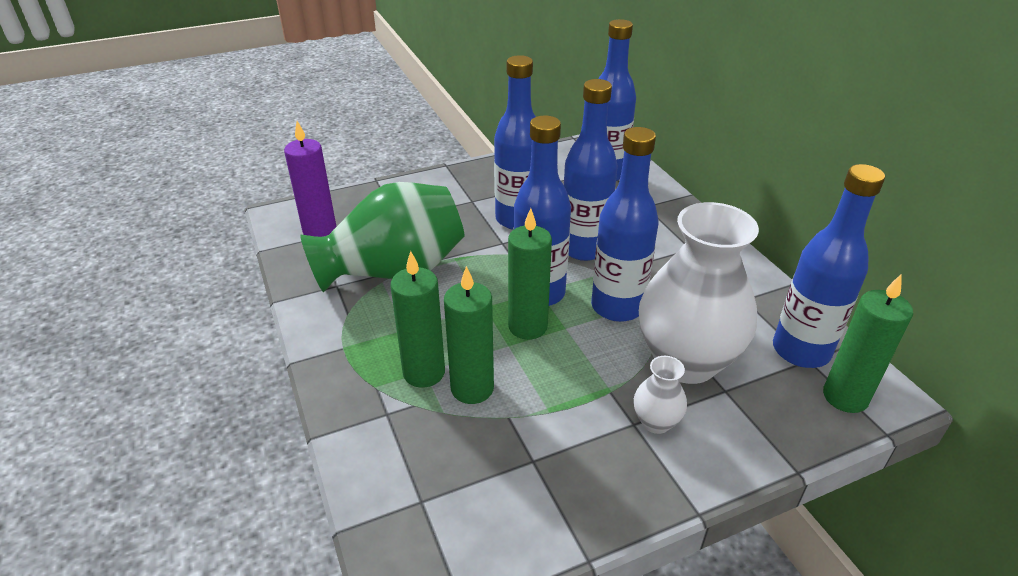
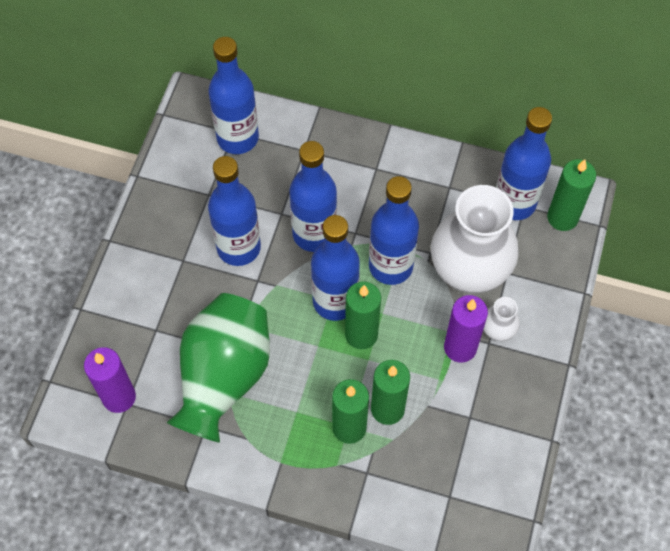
camera: 50 degrees left, 25 degrees up
none -> purple candle [444,295,488,363]

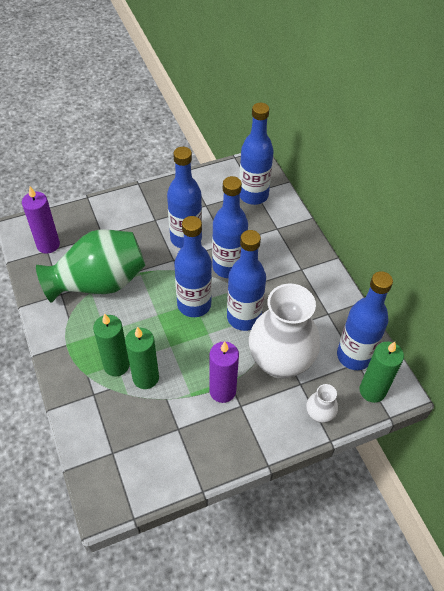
camera: 50 degrees right, 10 degrees down
green candle [345,282,381,349] -> none
white vase [483,297,520,341] -> white vase moved to [306,384,338,423]

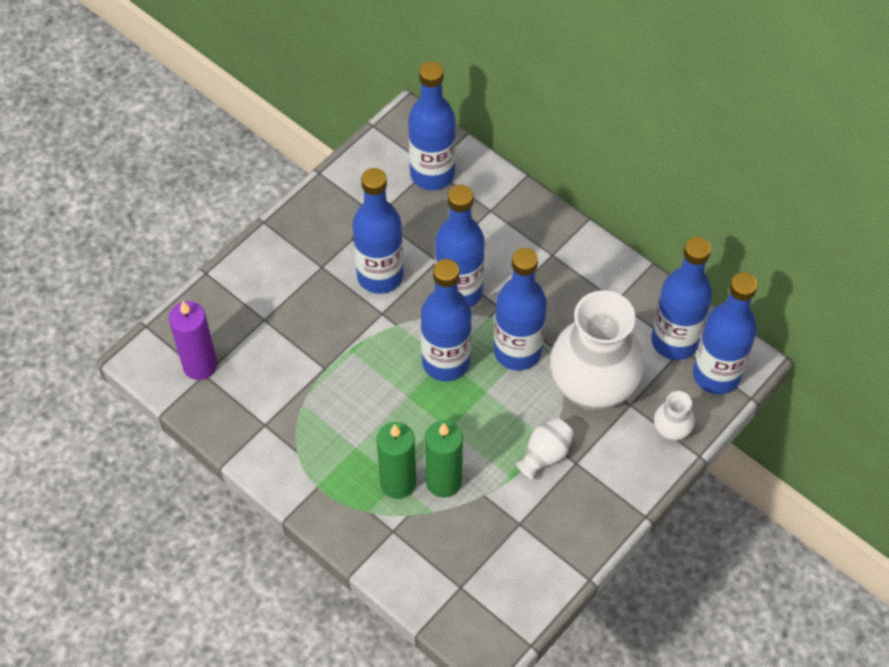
camera: 25 degrees left, 5 degrees up
green vase [36,229,145,303] -> none
purple candle [209,341,239,403] -> white vase [515,418,574,480]
green candle [360,342,404,403] -> blue bottle [693,272,758,394]

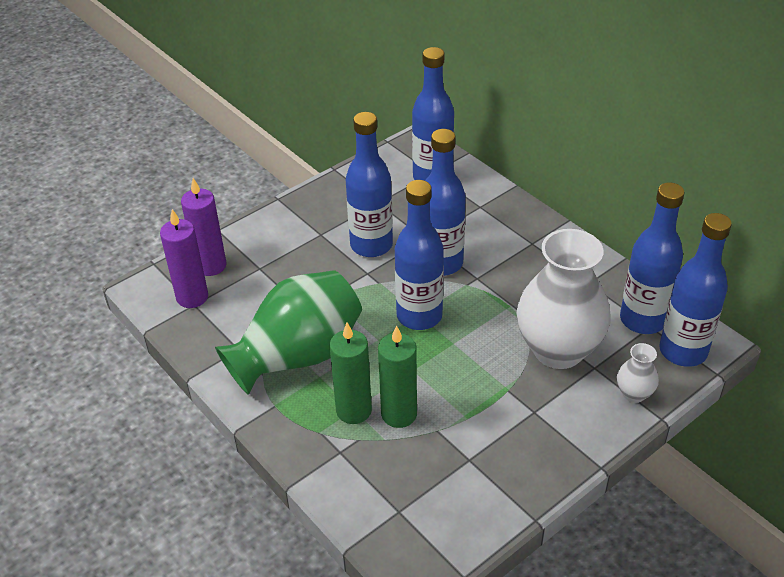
camera: 10 degrees right, 15 degrees down
blue bottle [494,248,547,371] -> none
white vase [515,418,574,480] -> none
none -> purple candle [181,178,227,276]
none -> green vase [215,270,362,395]

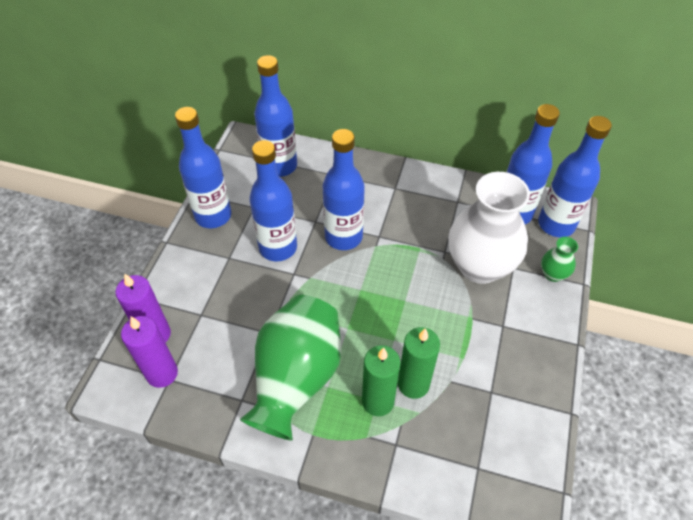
camera: 35 degrees left, 10 degrees up
blue bottle [395,180,444,330] -> blue bottle moved to [175,107,232,228]
white vase [617,343,659,403] -> green vase [541,237,578,282]

